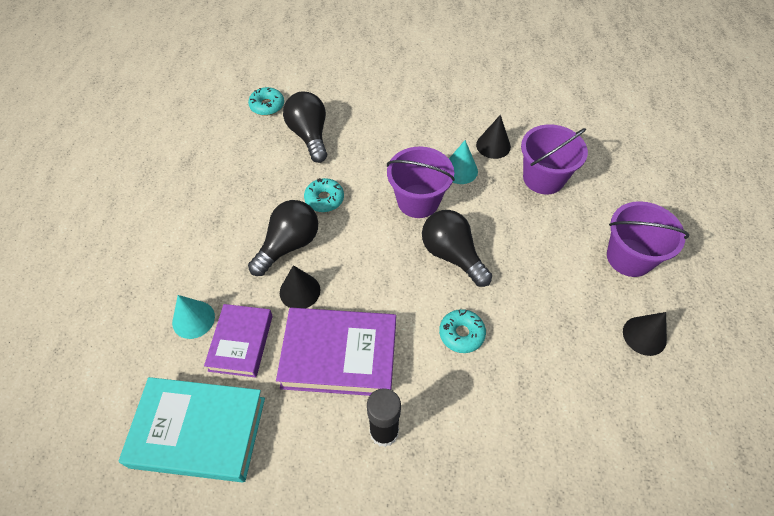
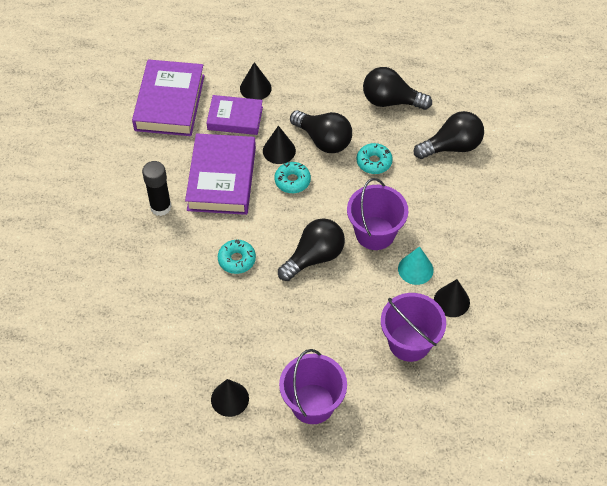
camera: 90 degrees right, 0 degrees up
turquoise book [119,377,265,483] -> purple book [132,59,205,136]
turquoise cone [172,295,215,339] -> black cone [240,62,272,100]
turquoise donut [248,87,284,116] -> turquoise donut moved to [274,162,311,193]
none -> black light bulb [363,67,432,110]

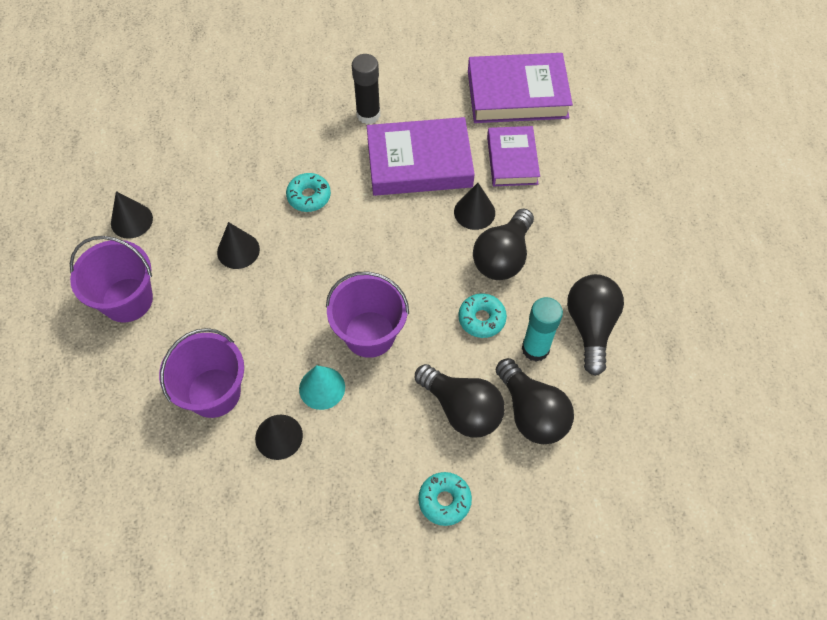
camera: 80 degrees right, 5 degrees up
black cone [240,62,272,100] -> black cone moved to [217,222,260,269]
turquoise donut [274,162,311,193] -> turquoise donut moved to [418,472,472,526]
black light bulb [278,218,345,281] -> black light bulb moved to [415,364,505,438]
none -> turquoise glue stick [522,297,563,362]

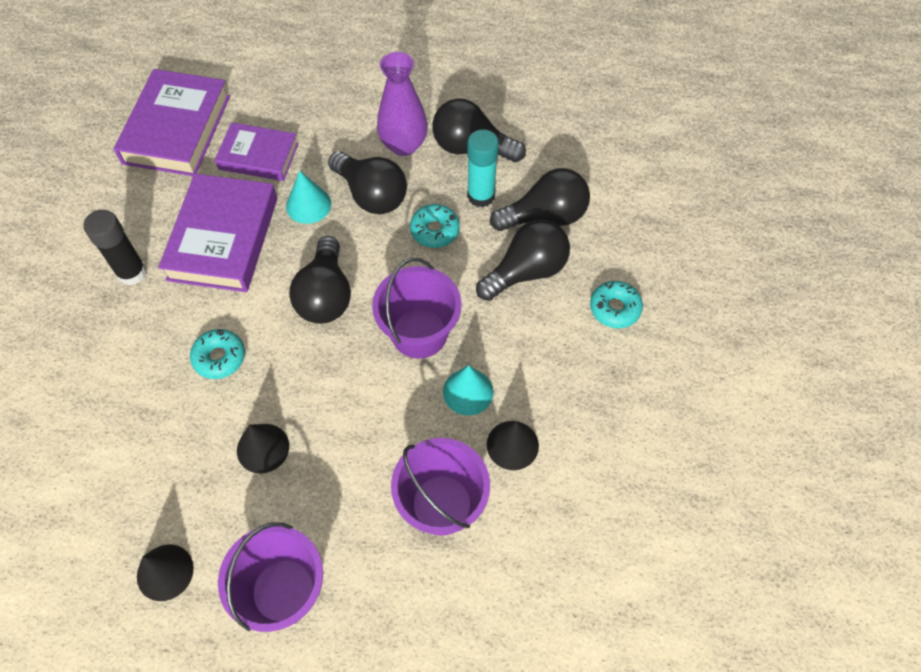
camera: 75 degrees left, 0 degrees up
black cone [454,183,495,230] -> turquoise cone [286,170,331,224]
none -> black light bulb [289,236,351,324]
none -> purple vase [377,52,428,156]

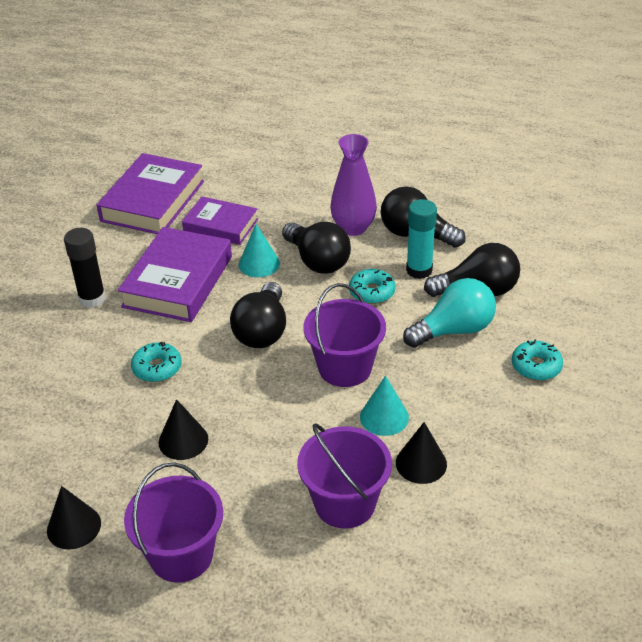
camera: 10 degrees right, 20 degrees down
black light bulb [476,219,570,301] -> turquoise light bulb [403,278,496,348]

